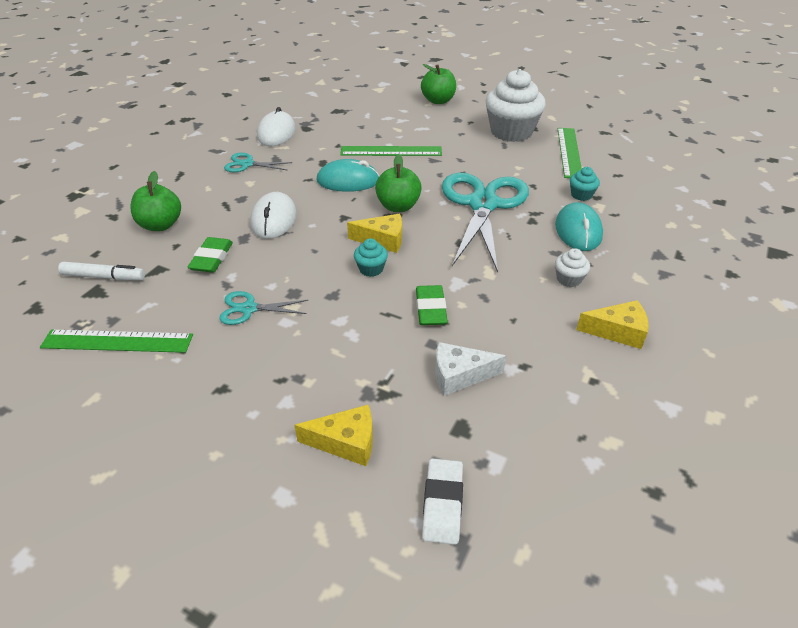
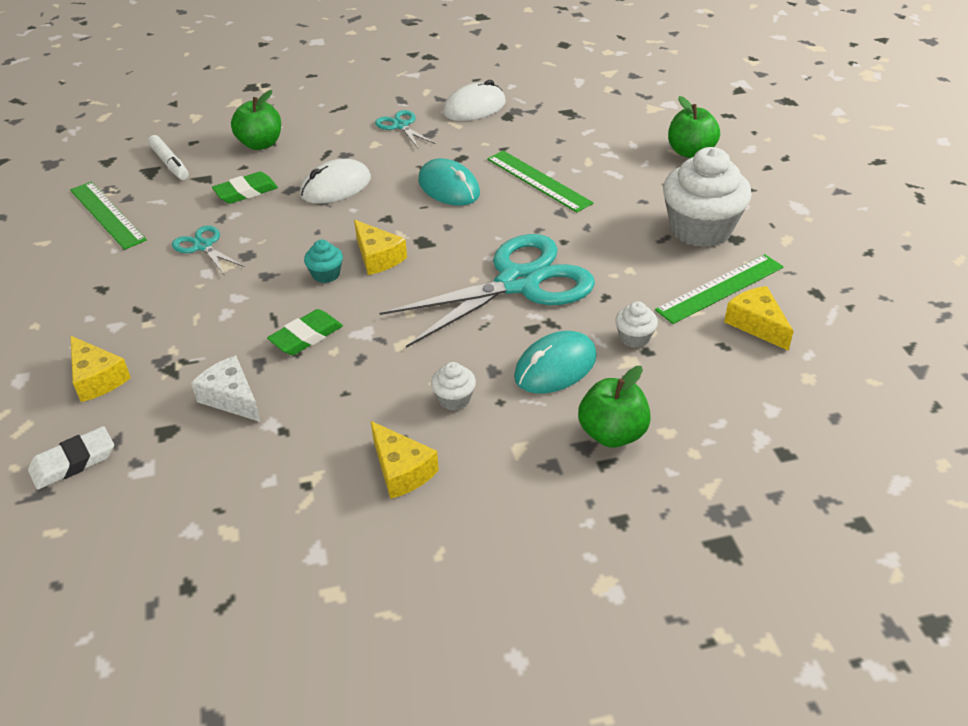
camera: 50 degrees right, 0 degrees up
green apple [375,154,422,212] -> green apple moved to [578,366,651,448]
turquoise cupcake [570,167,600,201] -> white cupcake [615,301,658,348]
none -> yellow cheese [724,286,794,351]

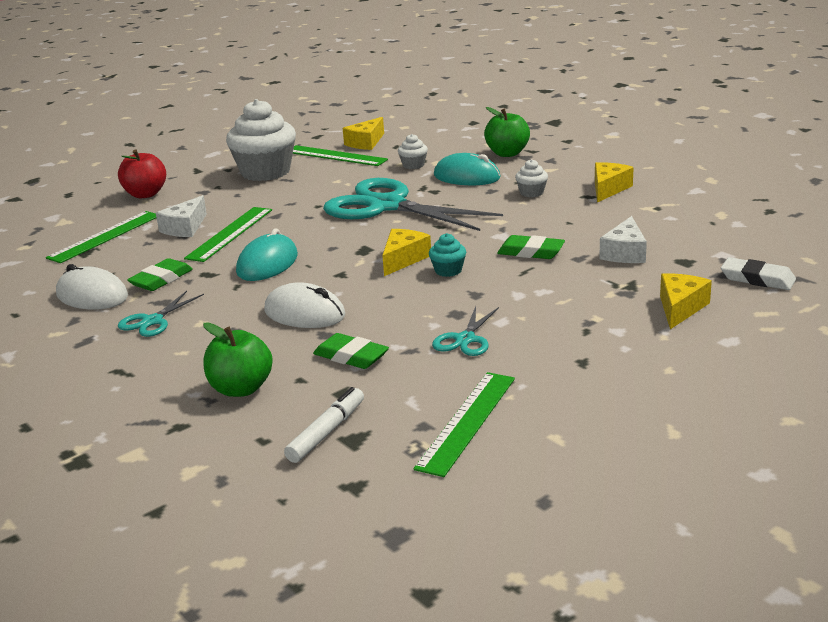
camera: 115 degrees left, 15 degrees down
green apple [668,96,720,158] -> red apple [118,150,166,198]
none -> green ruler [46,211,156,263]
none -> green eraser [127,258,193,291]
none -> white cheese [156,195,207,237]

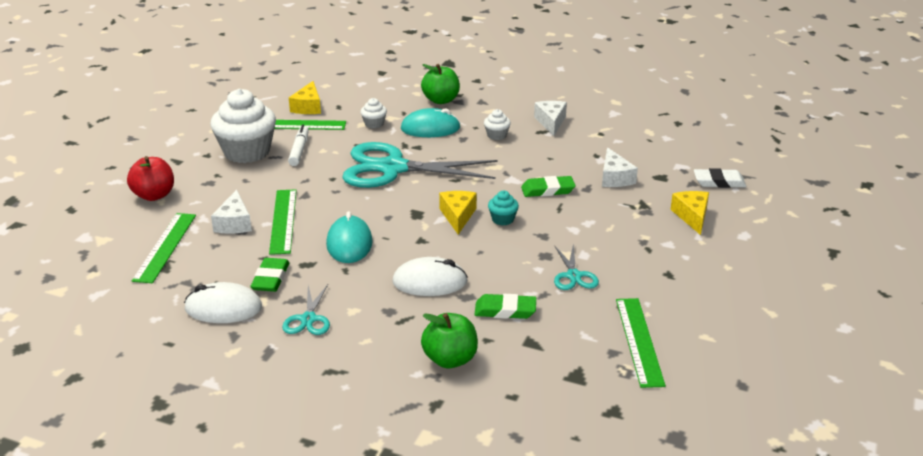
camera: 30 degrees left, 5 degrees up
white marker [284,387,364,463] -> white marker moved to [288,125,309,166]
yellow cheese [595,162,634,202] -> white cheese [534,101,567,136]

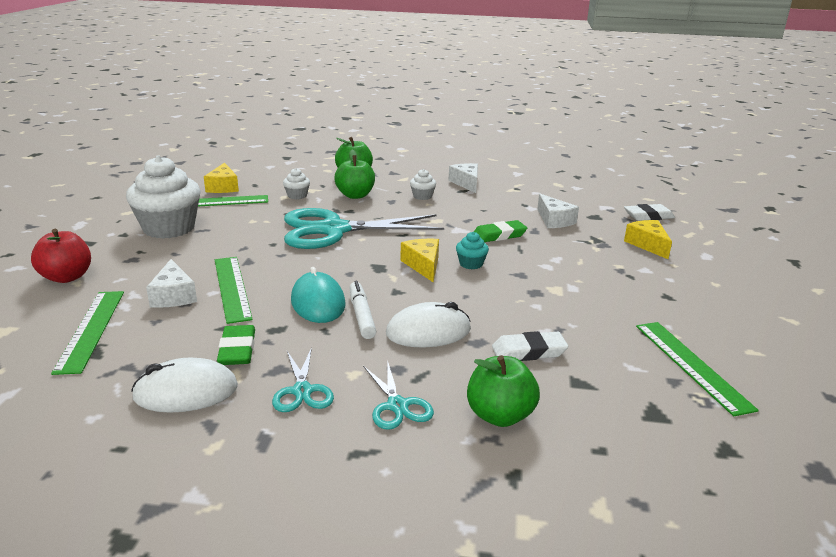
camera: 15 degrees left, 5 degrees down
white marker [288,125,309,166] -> white marker moved to [349,281,376,339]
turquoise mouse [401,108,461,137] -> green apple [334,150,375,199]
green eraser [474,294,536,319] -> white eraser [492,331,568,361]
turquoise scissors [554,244,599,290] -> turquoise scissors moved to [363,360,434,430]

